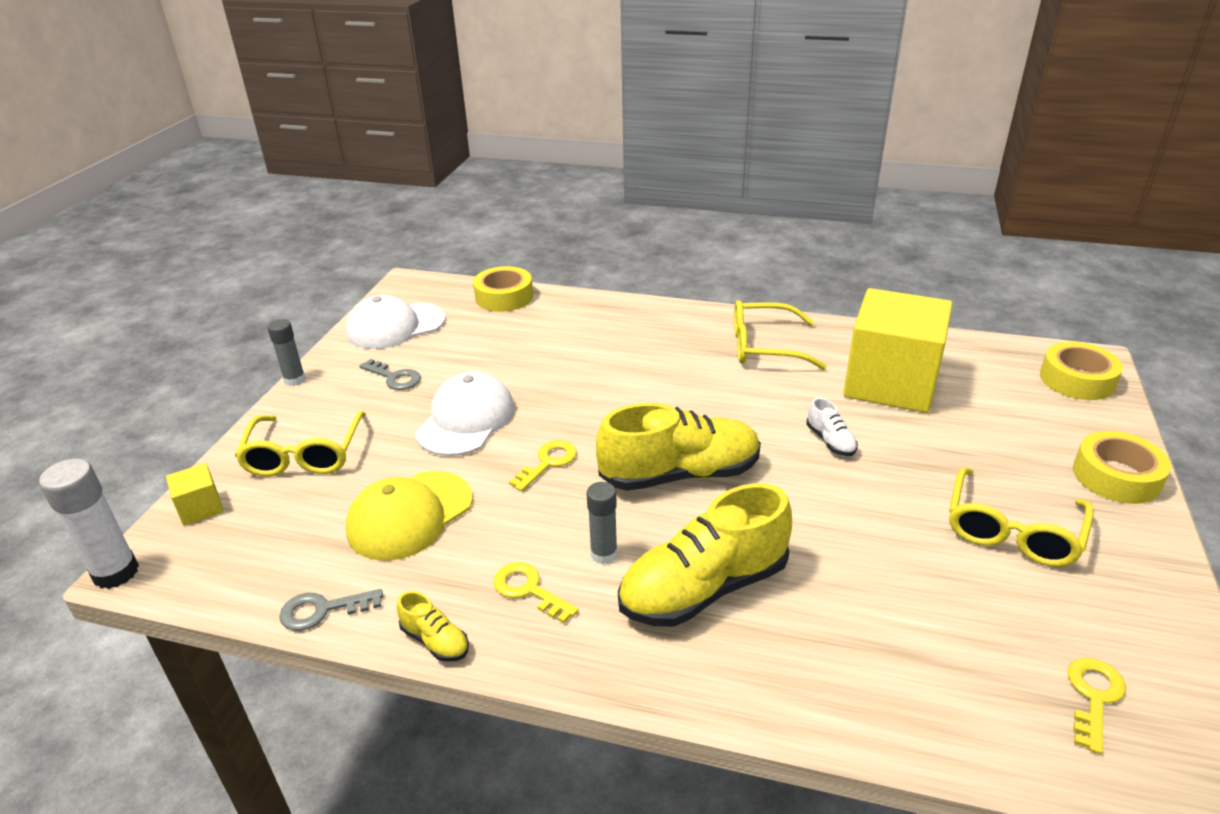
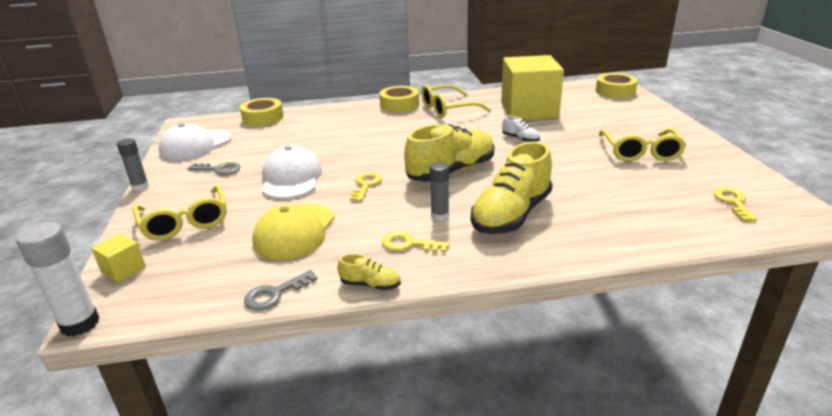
camera: 25 degrees left, 5 degrees down
yellow tape [1073,431,1171,504] -> yellow tape moved to [379,86,419,112]

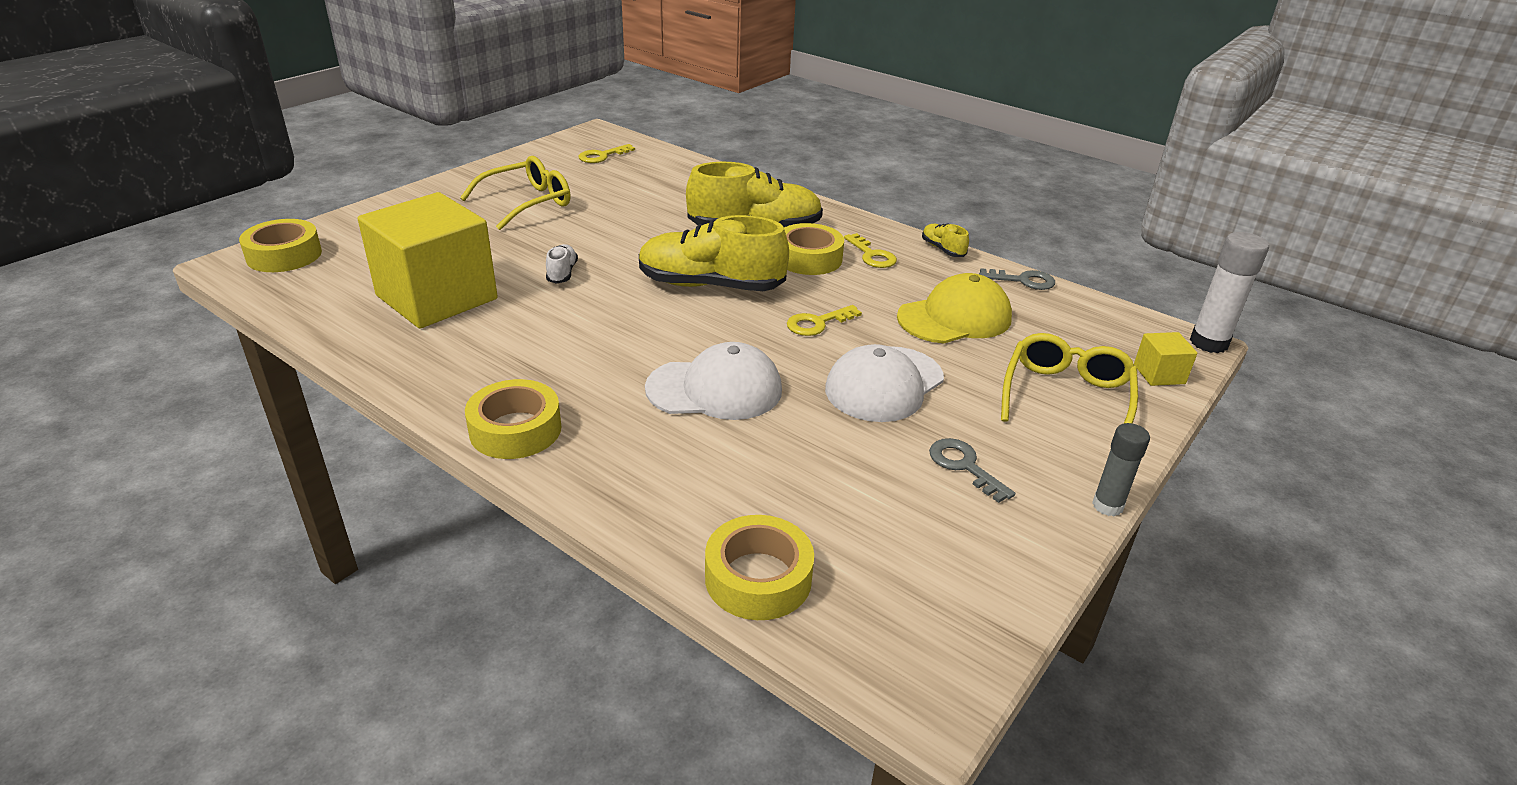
camera: 135 degrees left, 5 degrees up
white cap [159,123,232,161] -> white cap moved to [645,342,782,420]
yellow glasses [421,85,491,118] -> none
grey glue stick [430,162,449,221] -> yellow tape [784,223,844,275]

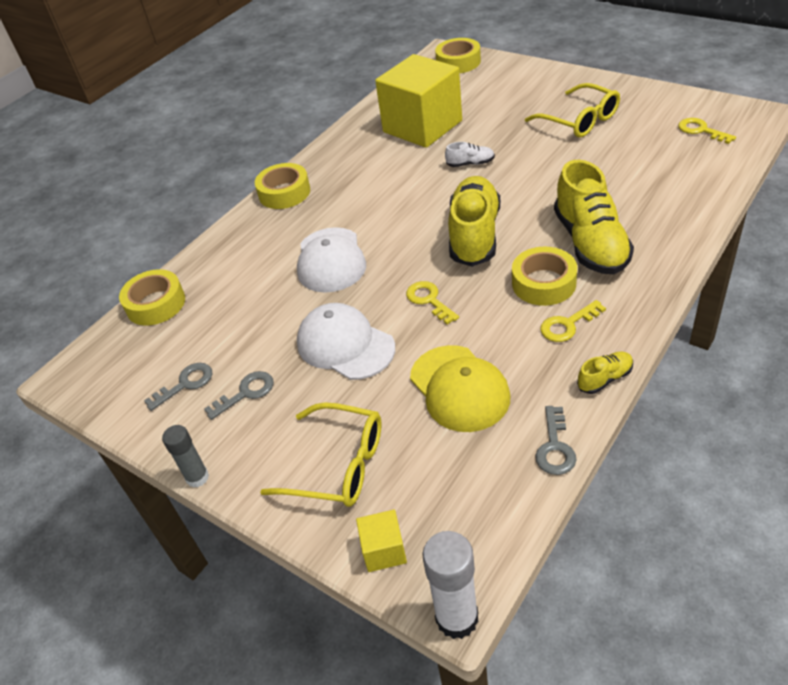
camera: 95 degrees right, 10 degrees up
none -> grey key [144,363,212,411]

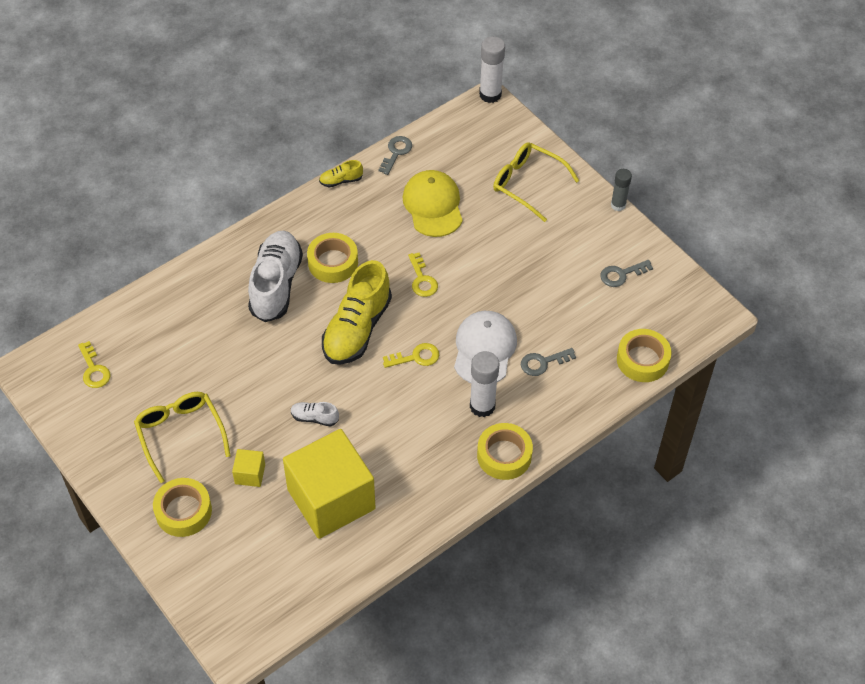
camera: 170 degrees left, 10 degrees up
grey key [204,371,274,420] -> grey key moved to [521,348,576,376]
white cap [297,303,395,380] -> none
yellow cube [356,510,407,572] -> yellow cube moved to [232,449,265,487]
yellow tape [435,38,481,73] -> yellow tape moved to [153,478,212,537]
yellow key [540,300,606,342] -> yellow key moved to [383,343,439,368]
yellow shoe [554,160,634,274] -> white shoe [248,231,303,322]
none -> white glue stick [470,351,500,417]

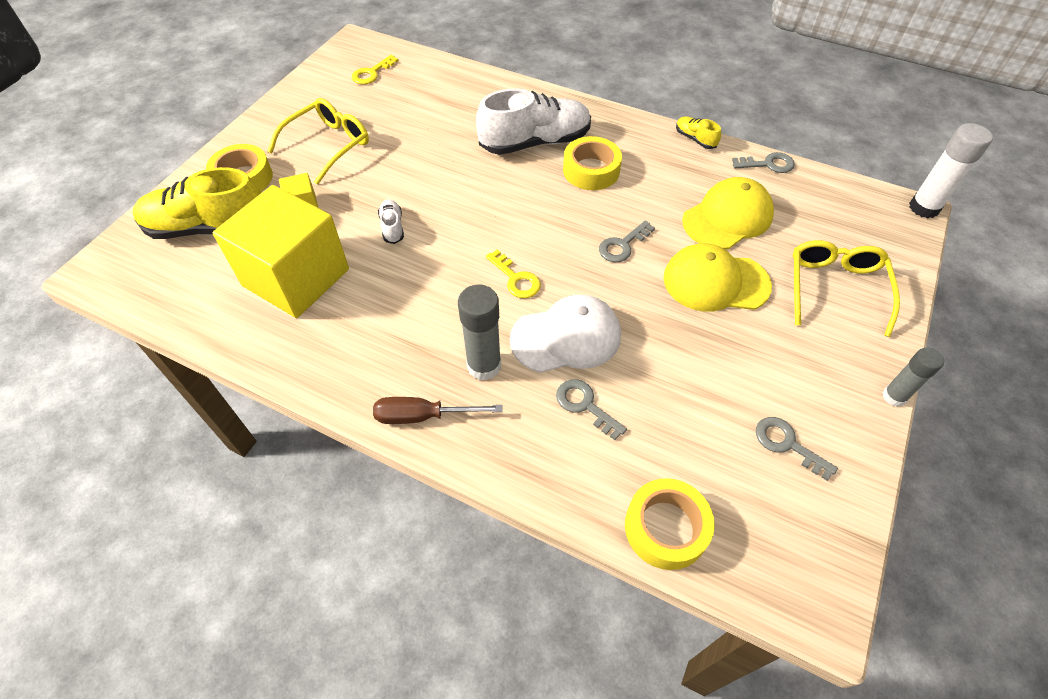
camera: 65 degrees right, 0 degrees up
yellow shoe [322,260,392,365] -> yellow shoe moved to [133,167,262,239]
yellow key [408,253,438,297] -> grey key [599,220,655,262]
white glue stick [470,351,500,417] -> grey glue stick [458,285,501,381]
yellow tape [477,423,533,480] -> brown screwdriver [373,397,502,424]
none -> yellow cap [663,243,772,312]

